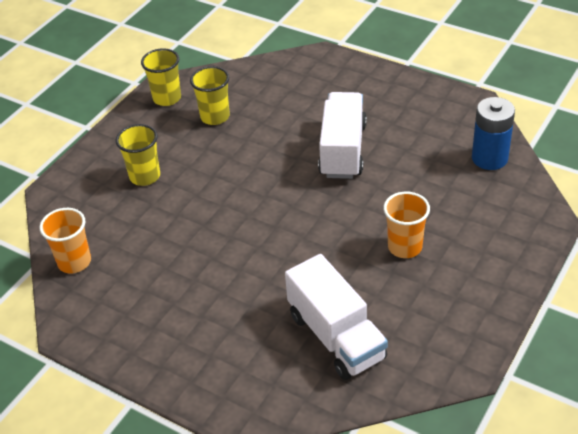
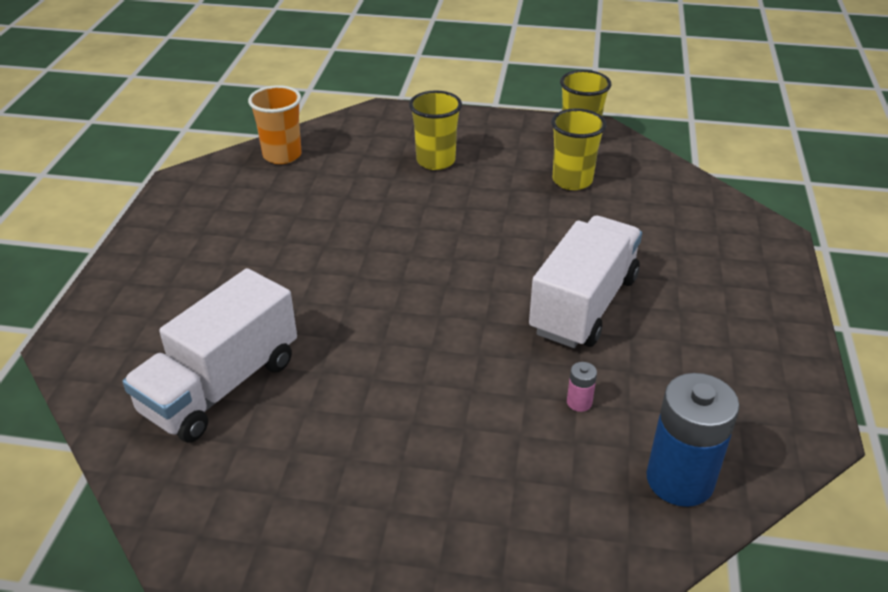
camera: 65 degrees right, 5 degrees down
white truck [318,92,367,179] -> white truck turned 45 degrees counterclockwise [529,216,642,348]
orange cup [383,192,430,258] -> none
none -> pink battery [567,362,597,412]

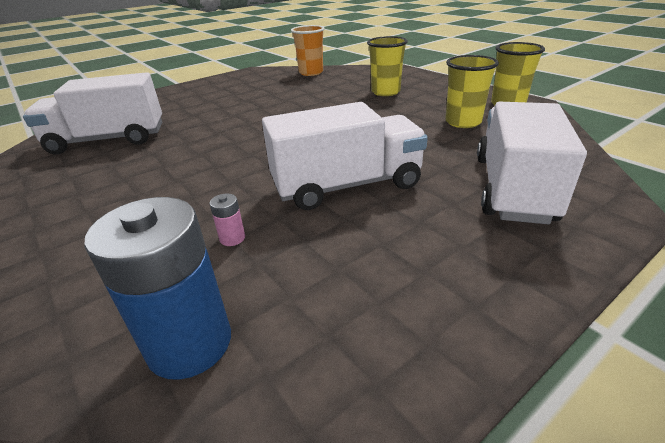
camera: 45 degrees right, 5 degrees down
none -> white truck [477,102,587,224]

